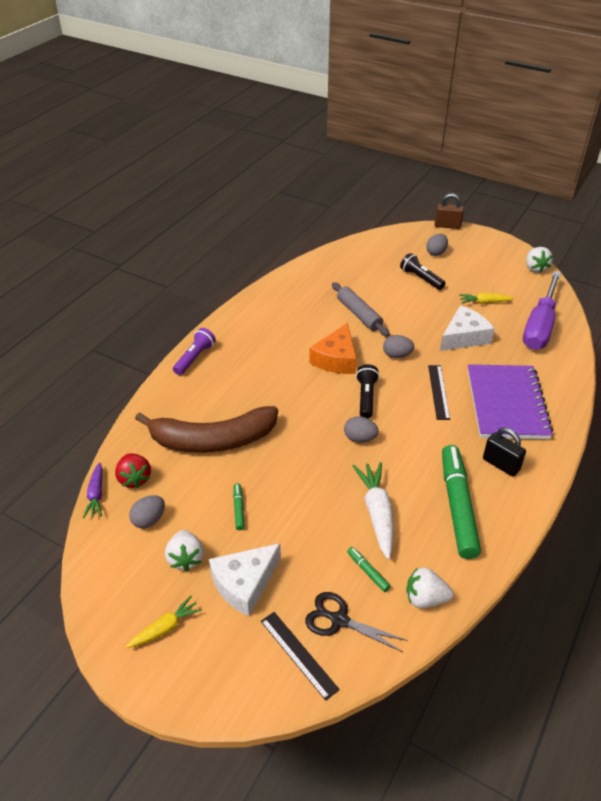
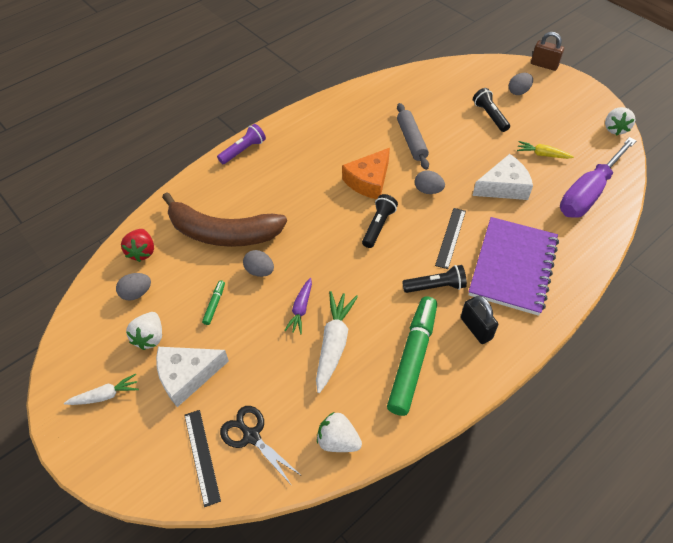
camera: 20 degrees right, 10 degrees up
purple carrot [83,462,102,518] -> purple carrot moved to [284,278,312,334]
yellow carrot [126,596,202,648] -> white carrot [64,374,139,405]
grey egg [344,416,379,443] -> grey egg moved to [243,250,274,277]
green marker [347,547,391,592] -> none
none -> black flashlight [402,265,467,293]

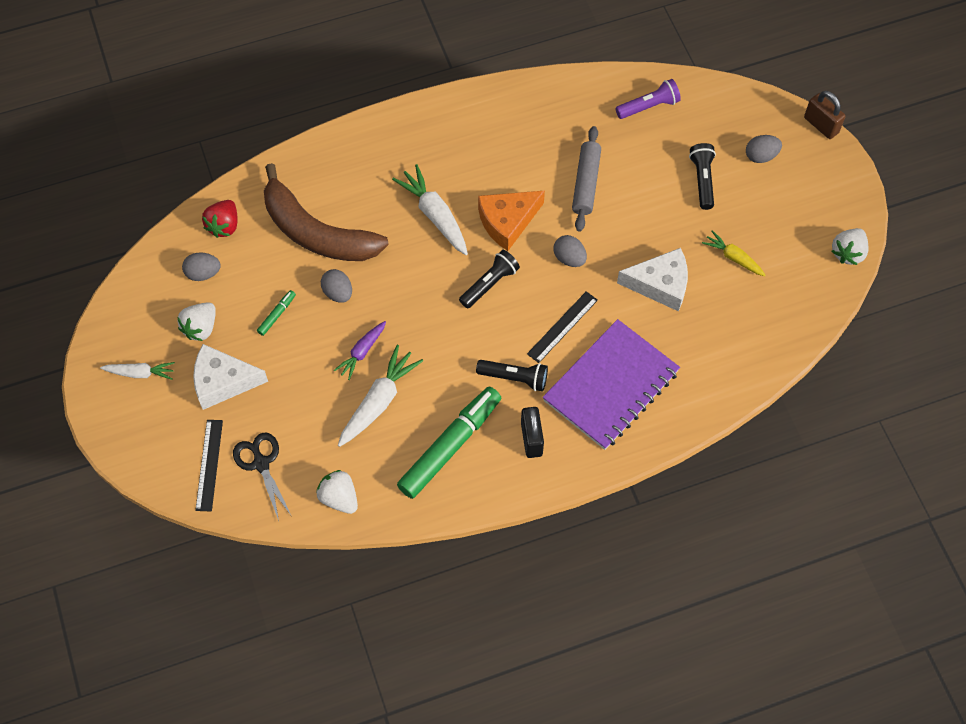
camera: 20 degrees right, 10 degrees up
purple flashlight [217,124,266,164] -> purple flashlight moved to [616,79,681,119]
purple screwdriver [560,137,637,218] -> none
none -> white carrot [392,164,468,255]

